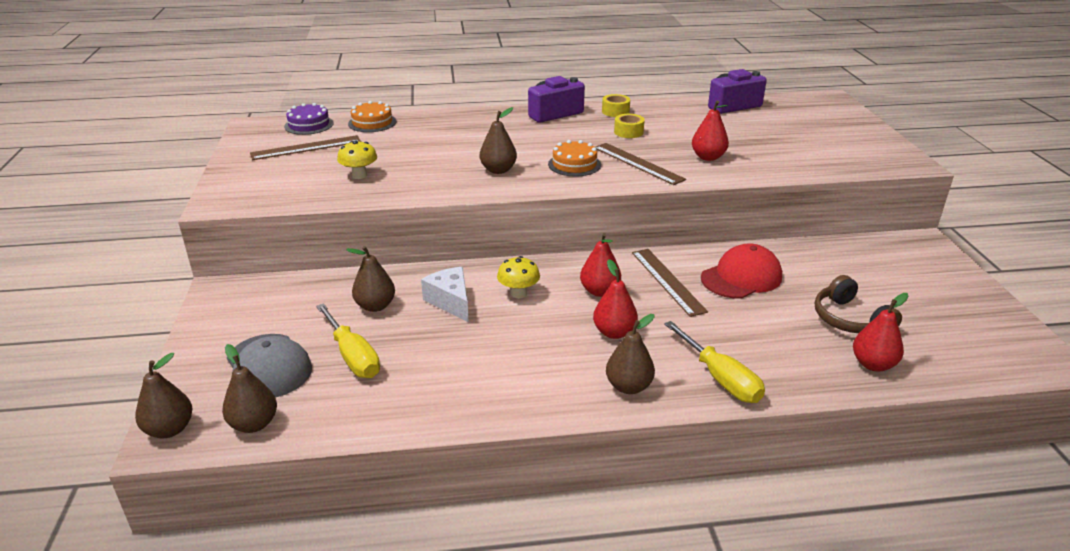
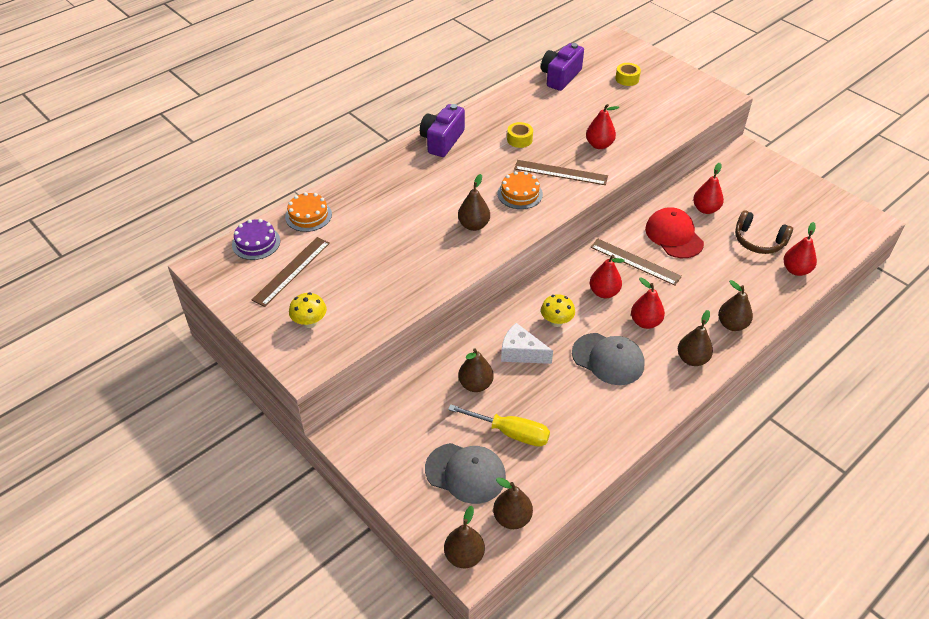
camera: 35 degrees left, 15 degrees up
yellow mushroom [337,140,377,179] -> yellow mushroom moved to [289,292,327,328]
yellow tape [602,94,630,117] -> yellow tape moved to [615,63,641,86]
yellow screwdriver [664,321,765,403] -> brown pear [718,280,753,331]
red cap [701,243,782,299] -> red cap turned 45 degrees counterclockwise [645,207,704,258]
none -> grey cap [572,333,645,385]
none -> red pear [693,163,724,214]

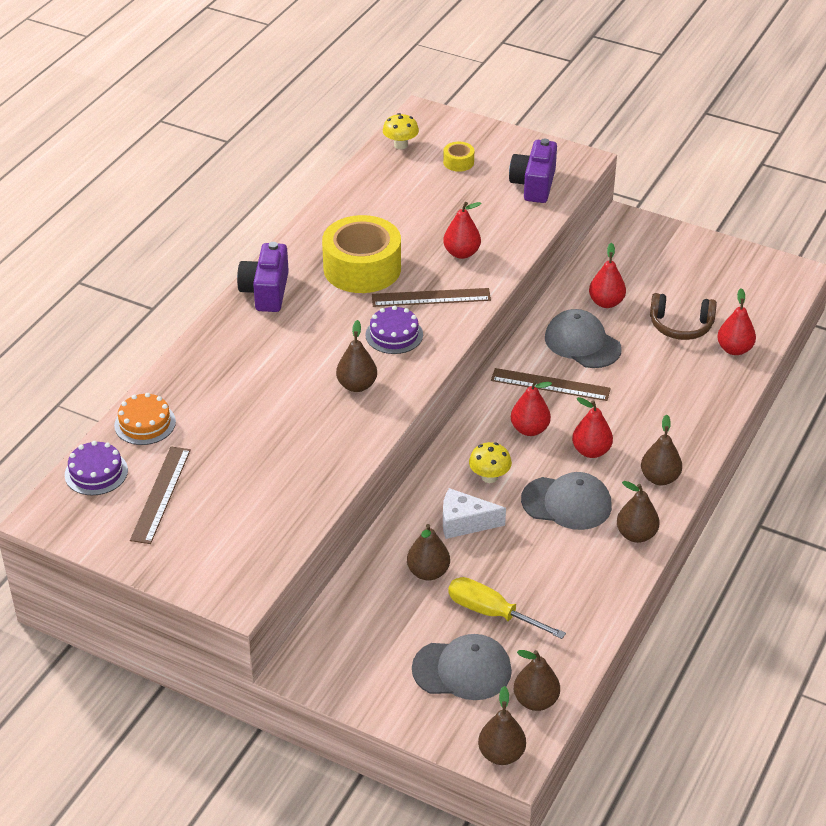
camera: 20 degrees left, 5 degrees down
yellow mushroom [289,292,327,328] -> yellow mushroom moved to [383,113,419,149]
yellow screwdriver [448,404,550,447] -> yellow screwdriver turned 150 degrees counterclockwise [448,577,566,639]
orange cake [497,171,543,209] -> purple cake [365,306,423,354]
yellow tape [507,122,533,148] -> yellow tape [322,215,401,293], size x2.35
purple camera [541,43,584,91] -> purple camera moved to [509,139,557,203]
red cap [645,207,704,258] -> grey cap [545,309,622,368]
brown pear [718,280,753,331] -> brown pear moved to [617,481,659,543]

